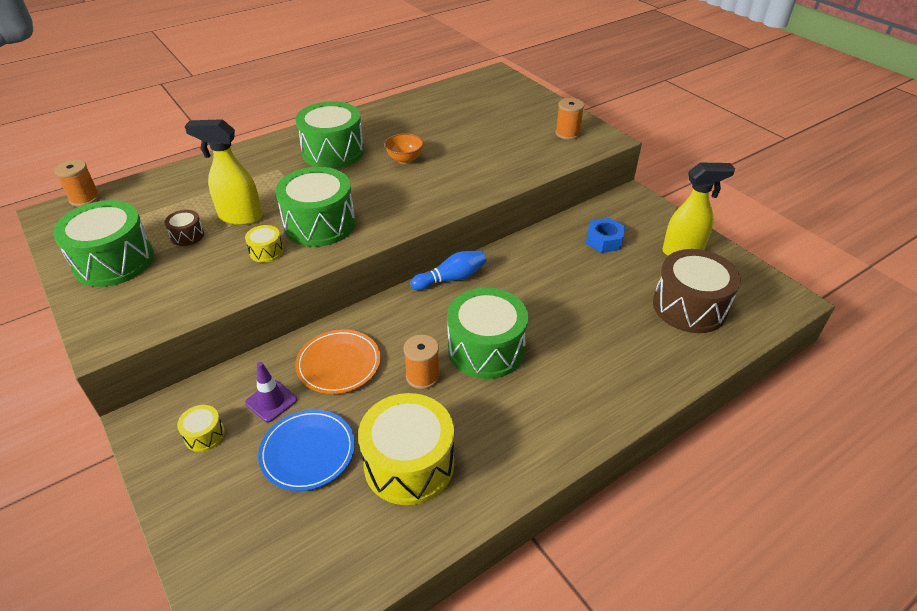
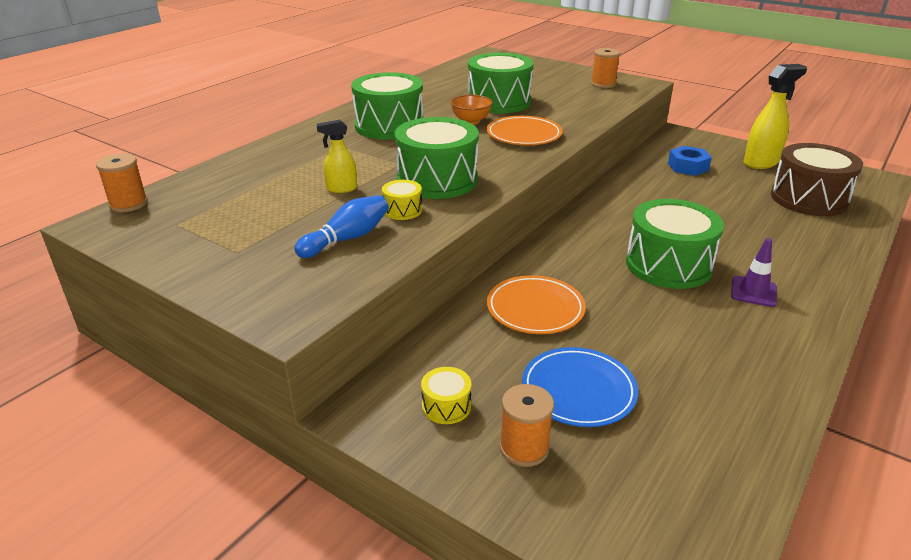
camera: 20 degrees left, 10 degrees down
green drum [53,200,154,287] -> green drum moved to [468,53,533,113]
brown drum [164,210,204,246] -> none
yellow spray bottle [185,119,262,225] -> yellow spray bottle [317,120,357,193], size x0.57
purple traffic cone [245,362,297,422] -> purple traffic cone moved to [731,238,777,307]
yellow drum [358,393,454,505] -> none
orange spool [403,335,440,389] -> orange spool moved to [500,384,554,467]
blue bowling pin [410,251,486,290] -> blue bowling pin moved to [294,195,389,258]
none -> orange plate [486,116,562,145]

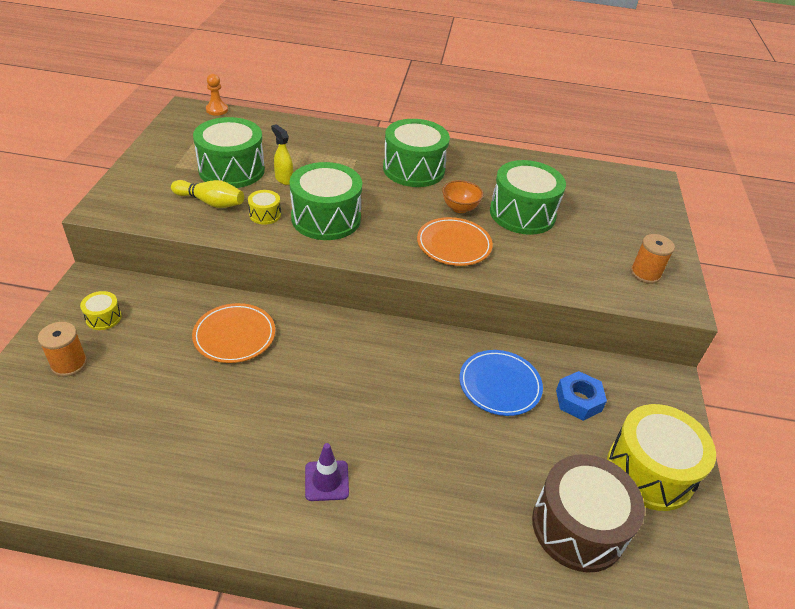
camera: 60 degrees right, 10 degrees up
orange spool [96,153,148,212] -> orange pawn [206,74,228,116]
blue bowling pin [294,195,389,258] -> yellow bowling pin [171,180,244,208]
blue plate [522,347,638,427] -> blue plate moved to [460,350,543,416]
green drum [626,199,724,289] -> green drum moved to [193,117,265,188]
yellow spray bottle [744,64,807,169] -> yellow drum [607,404,716,511]

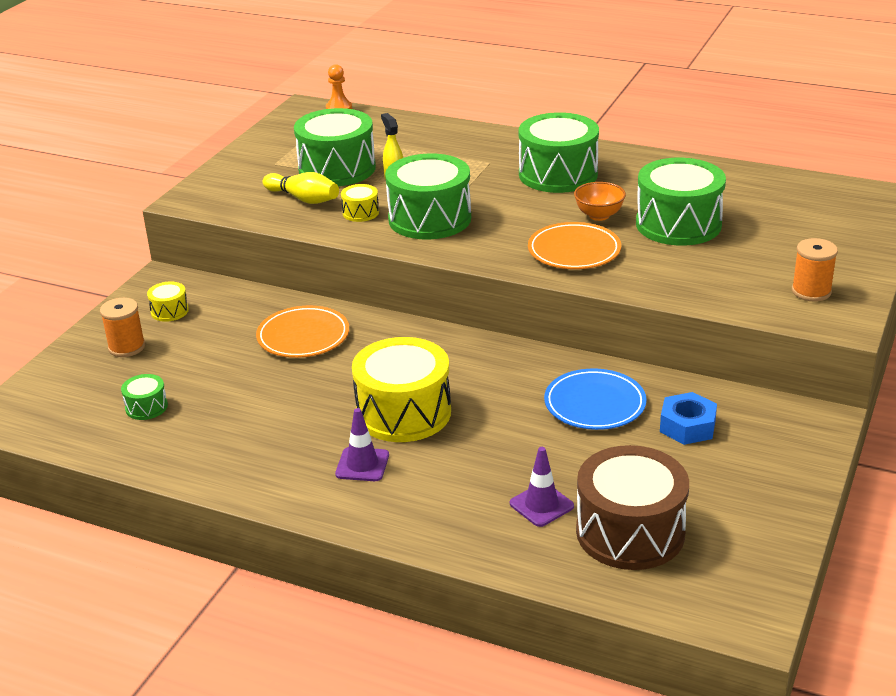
camera: 20 degrees right, 10 degrees down
yellow drum [607,404,716,511] -> yellow drum moved to [352,337,451,442]
none -> green drum [121,374,168,420]
none -> purple traffic cone [510,447,574,527]

